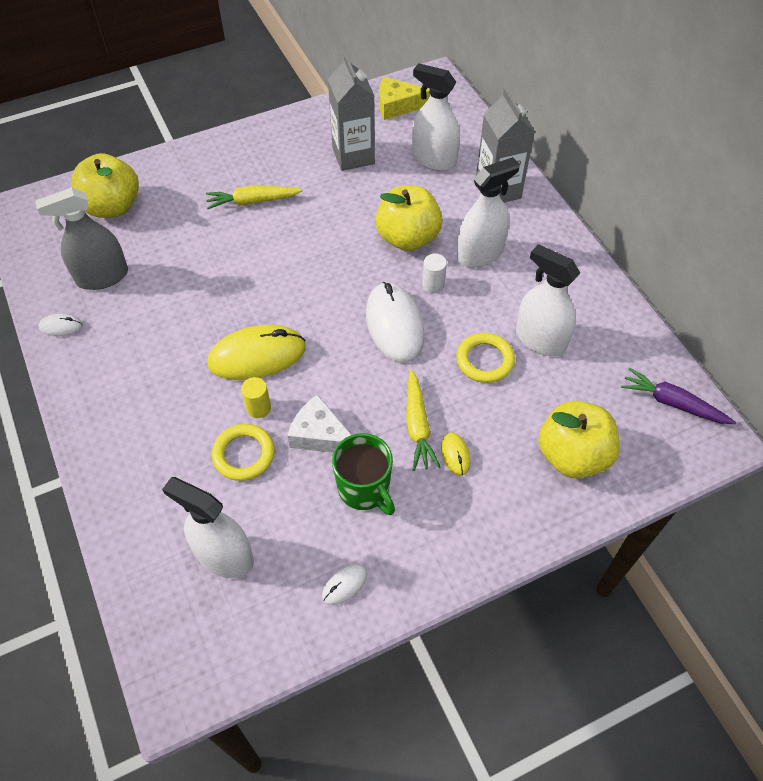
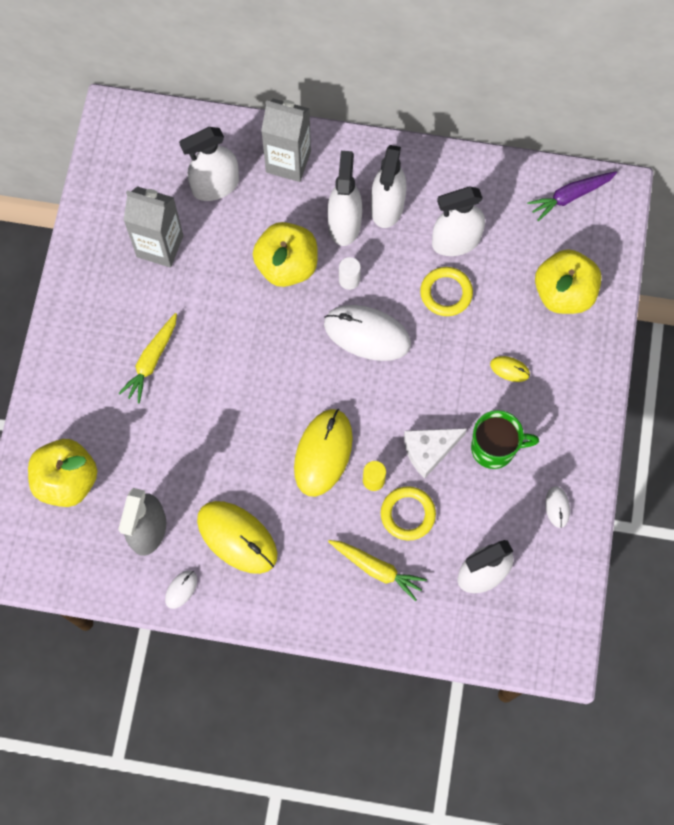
camera: 55 degrees left, 15 degrees up
yellow cheese [379,77,430,120] -> none
yellow carrot [406,369,440,471] -> yellow carrot moved to [328,540,427,601]
none -> yellow mouse [197,501,277,574]
none -> white spray bottle [371,145,406,228]

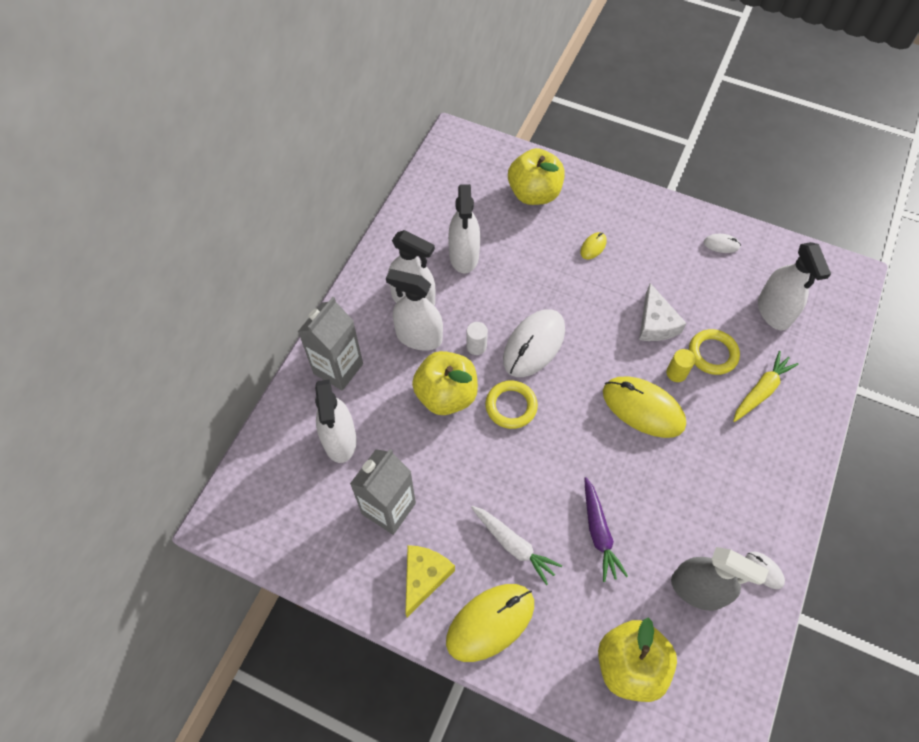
camera: 75 degrees left, 10 degrees down
yellow carrot [118,313,177,403] -> white carrot [471,506,562,585]
yellow mouse [197,501,277,574] -> yellow mouse moved to [446,584,534,662]
yellow ring [420,267,473,316] -> yellow ring moved to [485,380,538,429]
green mug [471,410,539,469] -> none
purple carrot [527,171,617,221] -> purple carrot moved to [584,477,628,582]
none -> yellow cheese [405,545,455,617]

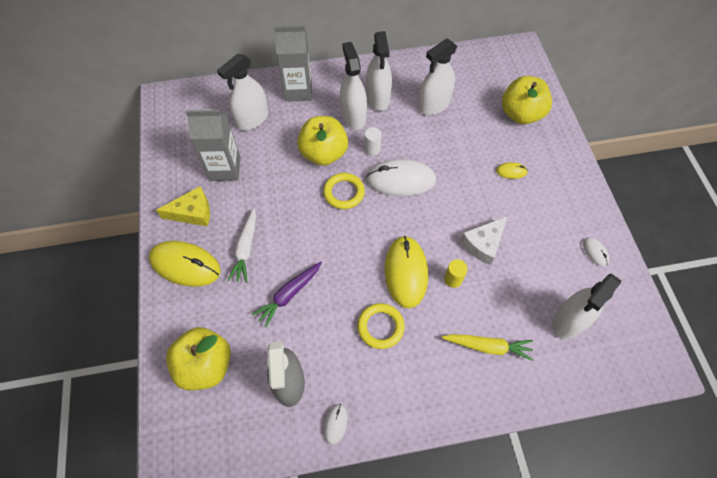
camera: 55 degrees right, 0 degrees up
yellow ring [689,329,740,375] -> yellow ring moved to [357,303,405,349]

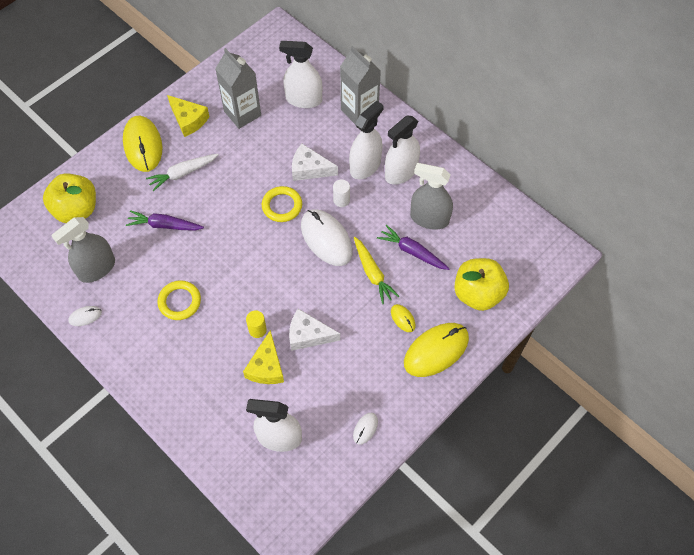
camera: 55 degrees right, 0 degrees up
yellow apple [297,116,348,166] -> white cheese [292,144,338,181]
yellow mouse [385,236,428,308] -> yellow mouse moved to [404,323,469,377]
white spray bottle [418,38,458,115] -> grey spray bottle [410,163,453,230]
yellow carrot [442,334,533,361] -> yellow carrot moved to [354,237,399,304]
none -> yellow cheese [243,330,284,384]
none -> purple carrot [377,225,450,270]

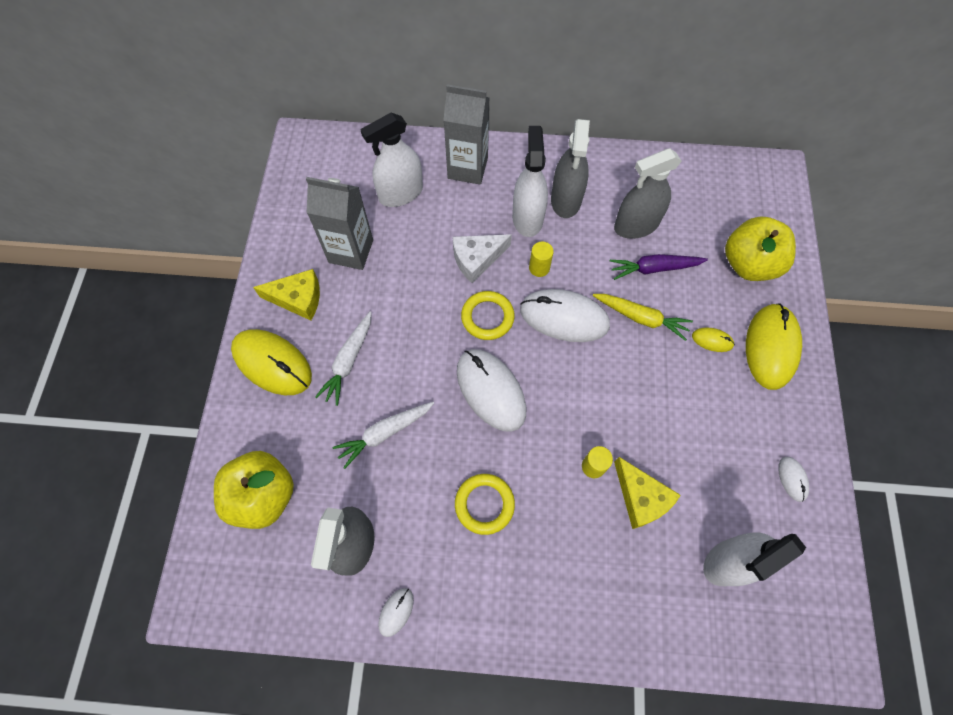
camera: 40 degrees left, 5 degrees up
purple carrot [126,210,204,231] -> white carrot [332,402,434,469]
white cheese [289,309,340,351] -> none
white cylinder [333,179,350,207] -> yellow cylinder [529,242,554,277]
white spray bottle [385,115,420,185] -> grey spray bottle [551,119,590,218]
none -> white mouse [457,349,526,432]

